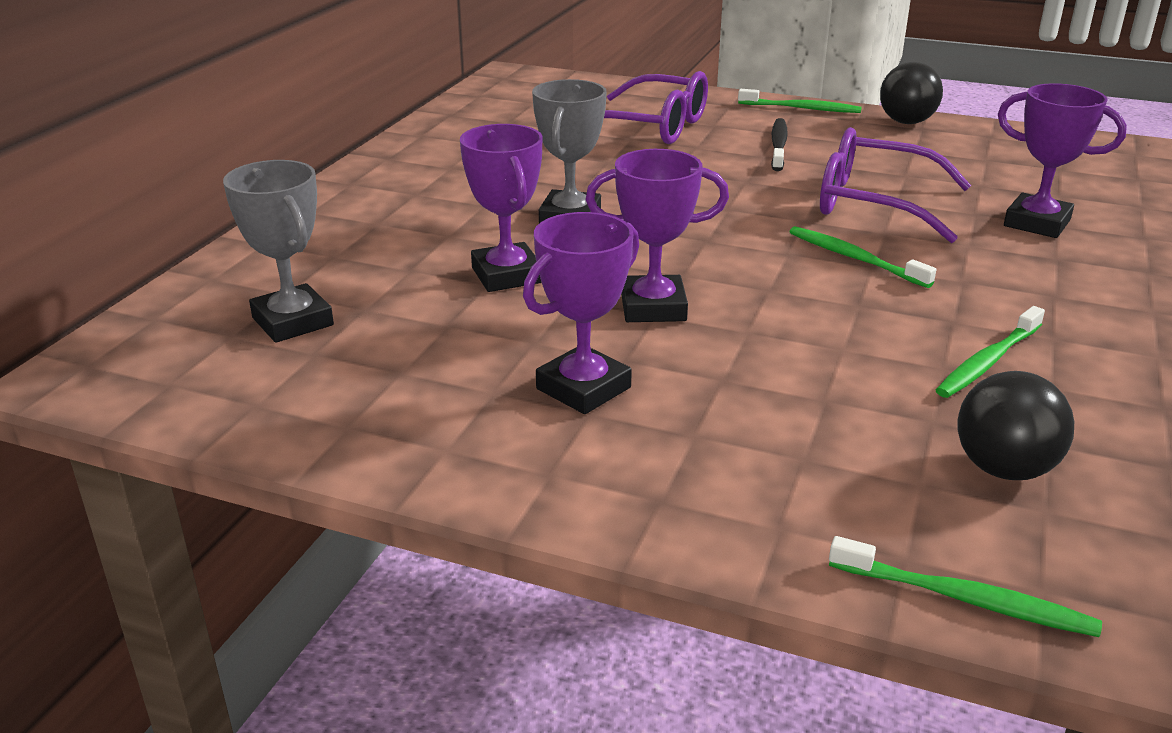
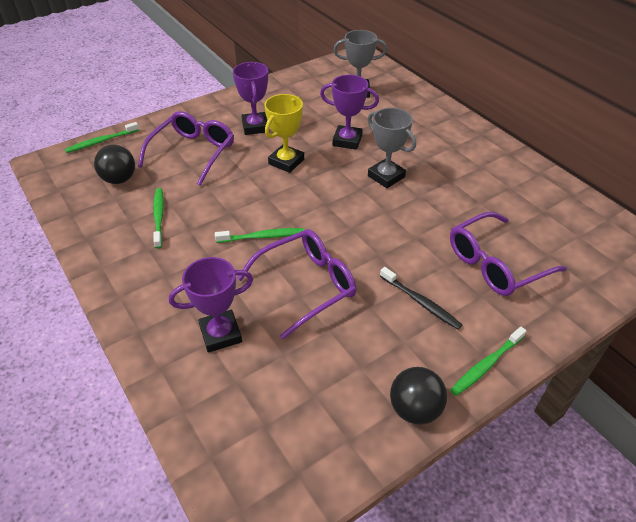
camera: 125 degrees right, 15 degrees up
purple trophy [586,149,729,322] -> yellow trophy [264,94,304,173]
none -> purple glasses [138,111,234,186]

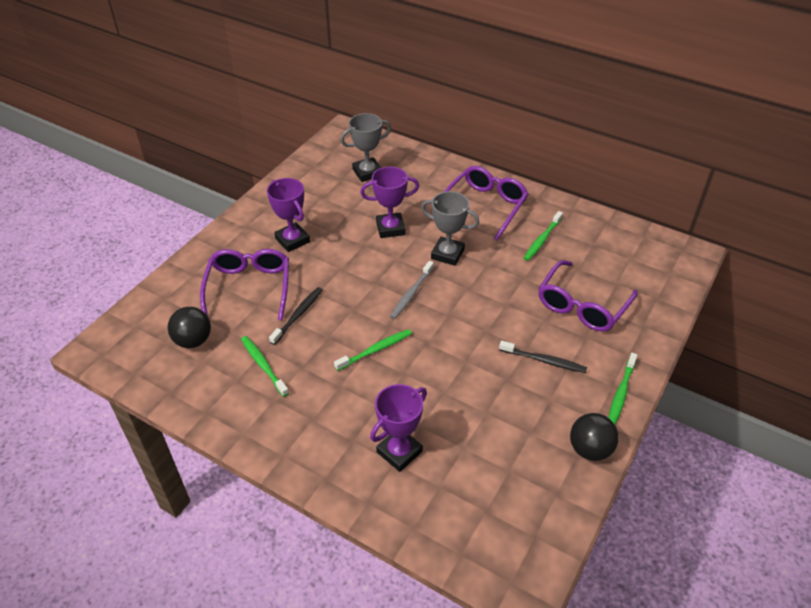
camera: 25 degrees left, 0 degrees up
green toothbrush [65,122,139,153] -> green toothbrush moved to [524,211,563,261]
purple glasses [237,229,356,339] -> purple glasses moved to [444,166,528,240]
yellow trophy [264,94,304,173] -> none
none -> black toothbrush [269,287,322,345]
none -> grey toothbrush [390,261,434,319]

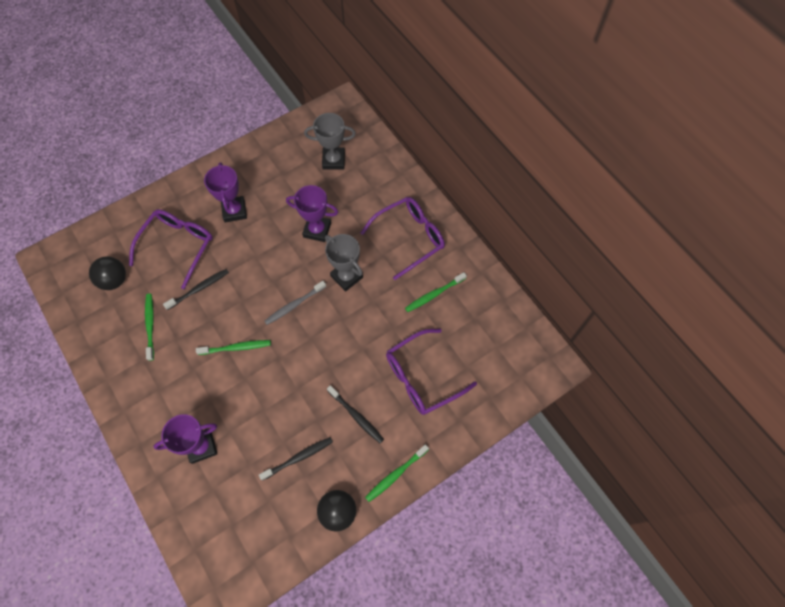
camera: 25 degrees right, 20 degrees up
none -> black toothbrush [259,437,333,481]

